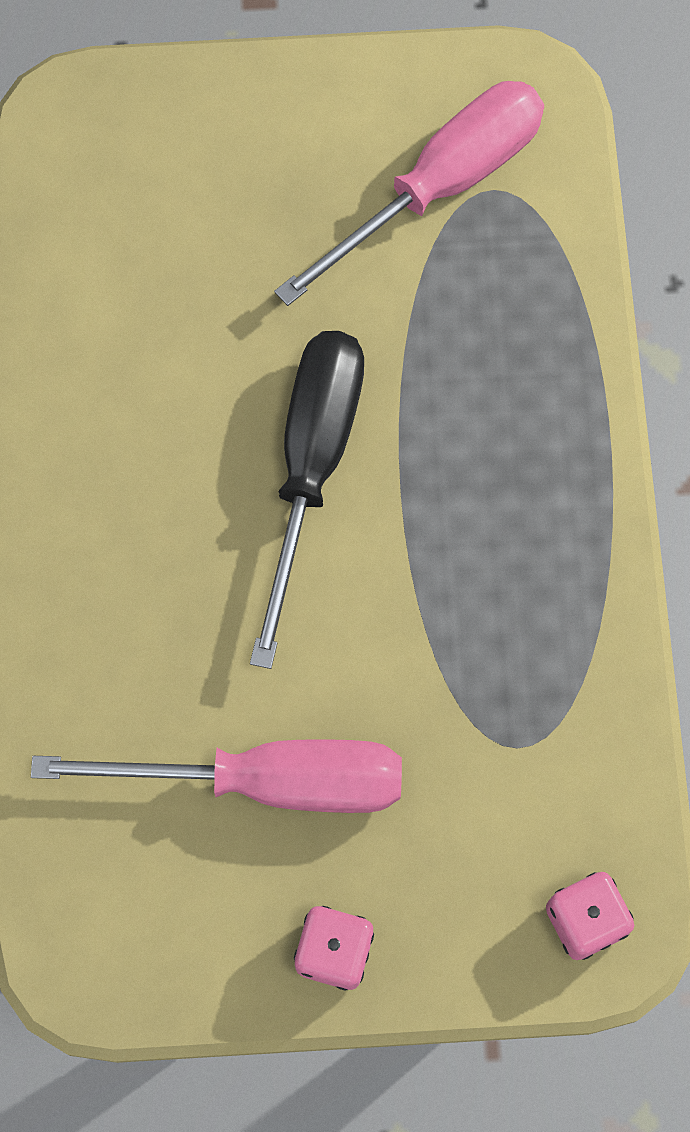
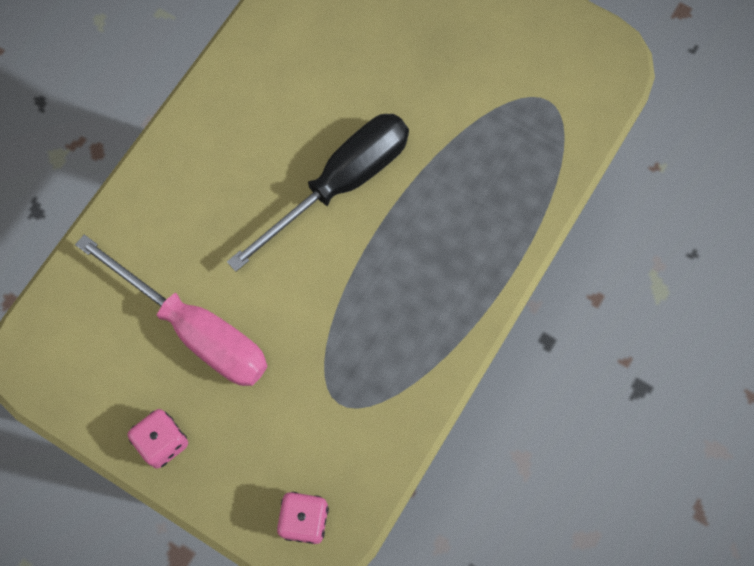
camera: 35 degrees right, 0 degrees up
pink screwdriver [274,81,544,306] -> none

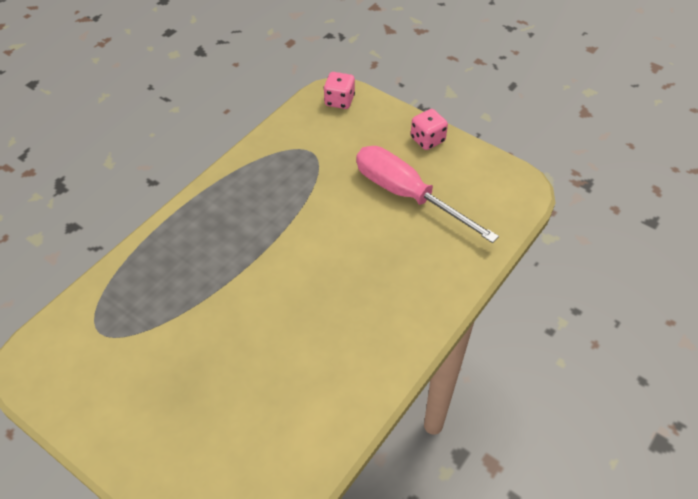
camera: 175 degrees left, 20 degrees down
black screwdriver [227,114,409,272] -> none

